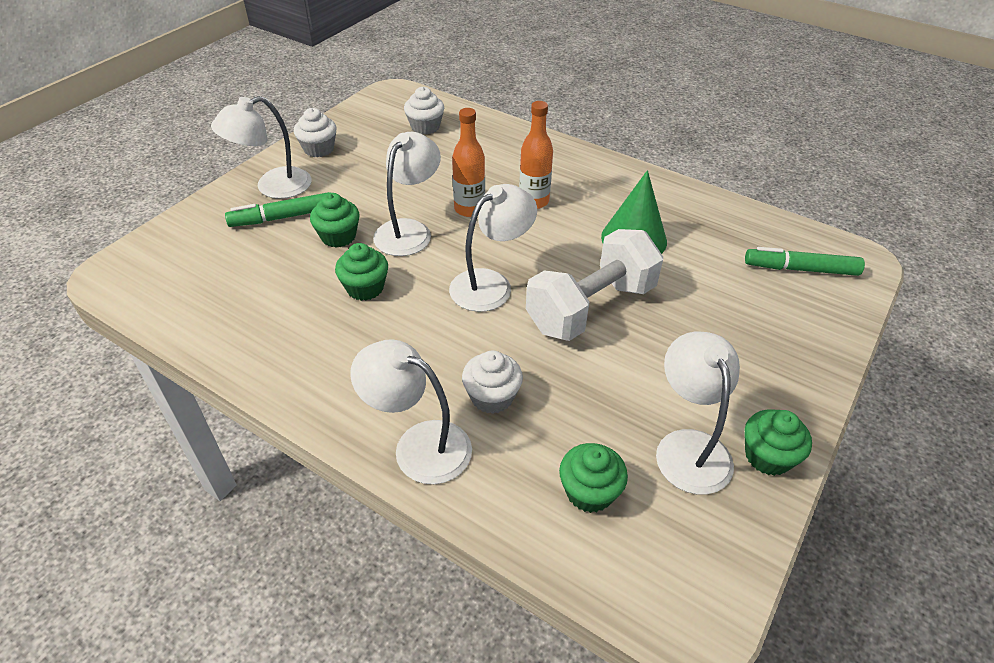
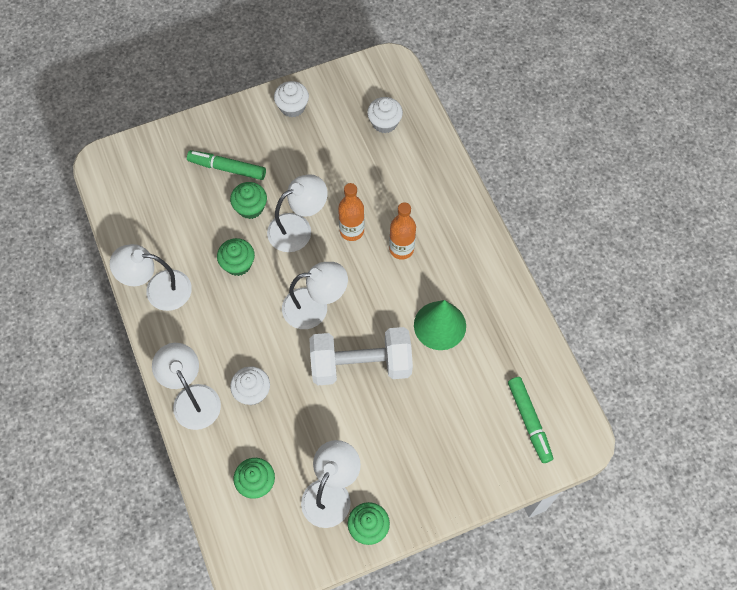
camera: 35 degrees right, 20 degrees up
white lamp [211,96,312,199] -> white lamp moved to [110,244,192,311]
green marker [745,247,865,276] -> green marker turned 150 degrees counterclockwise [508,377,553,463]

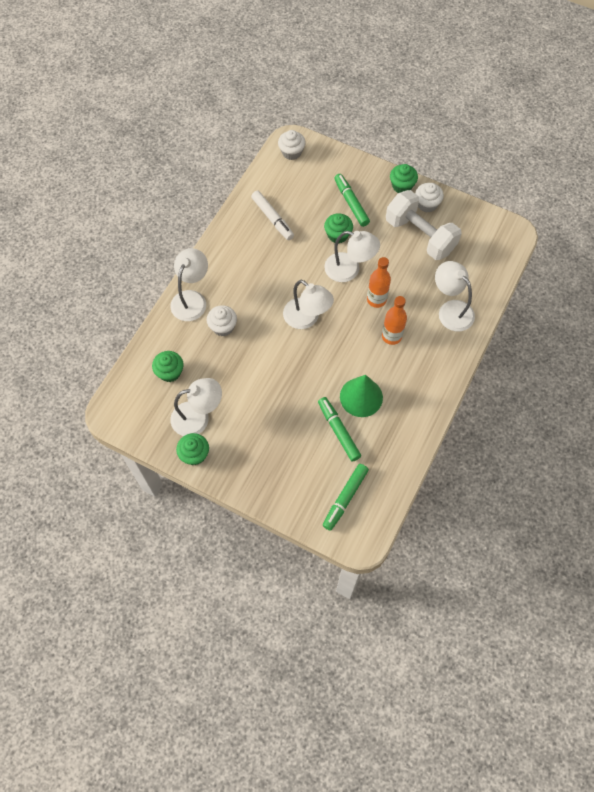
camera: 50 degrees right, 0 degrees up
white lamp [110,244,192,311] -> white lamp moved to [435,261,475,331]
green cupcake [217,238,255,276] -> green cupcake moved to [390,164,418,193]
white dumbbell [309,327,413,385] -> white dumbbell moved to [386,190,462,260]
white cupcake [367,97,403,133] -> white cupcake moved to [278,130,306,160]
none -> white marker [251,191,294,240]
none -> green marker [318,397,361,462]

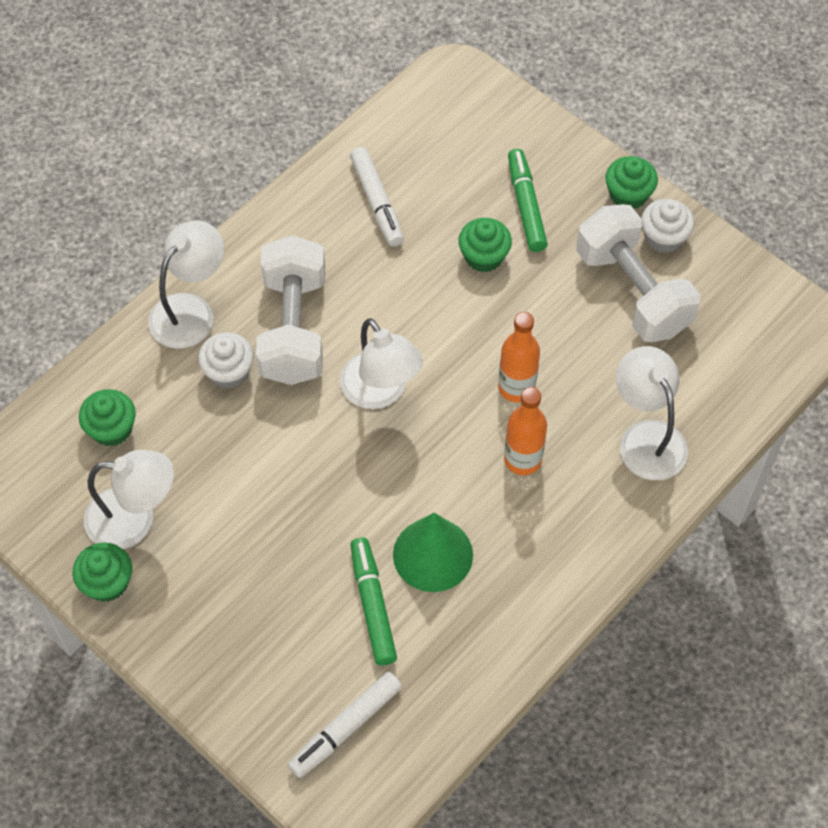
camera: 15 degrees right, 5 degrees down
white cupcake [278,130,306,160] -> none
green marker [323,464,369,531] -> white marker [288,672,402,778]
white lamp [324,231,380,282] -> none
none -> white dumbbell [256,235,325,385]

